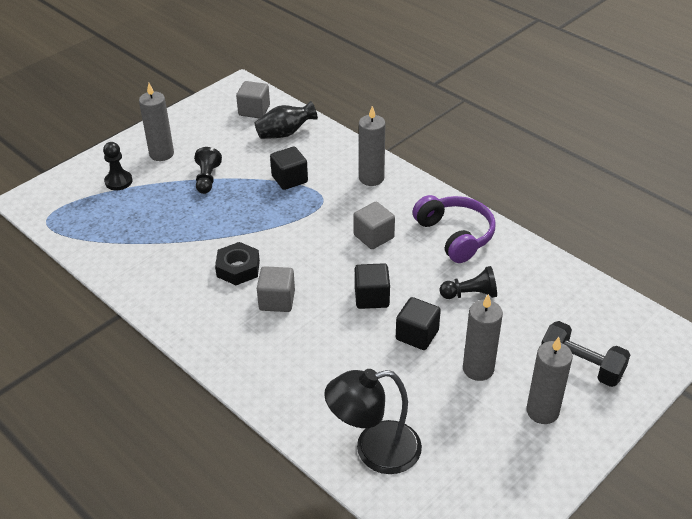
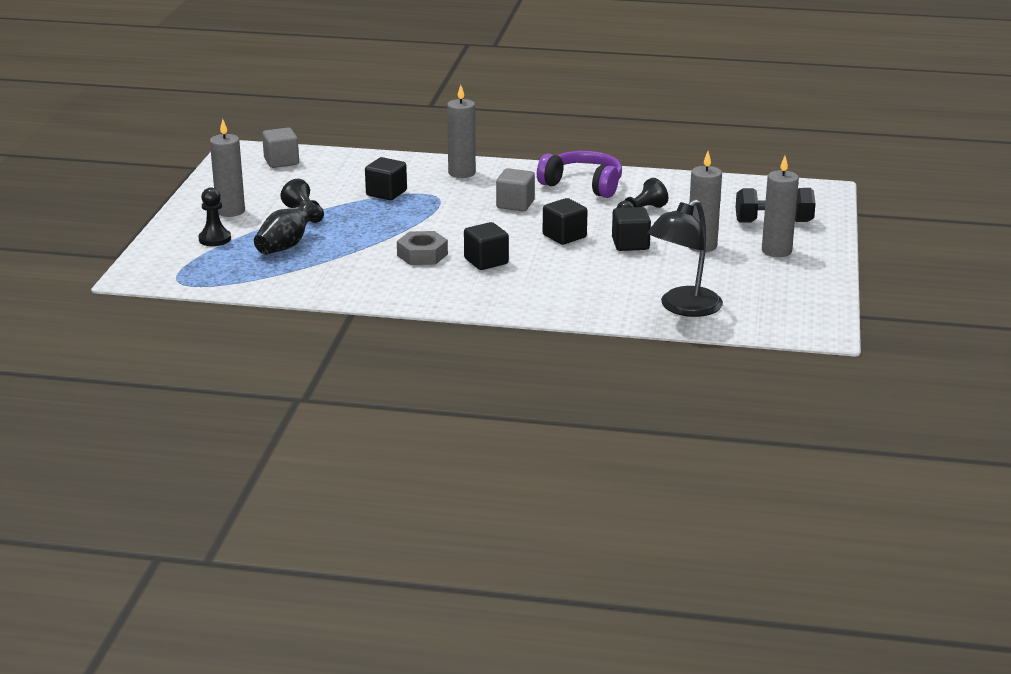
camera: 35 degrees left, 15 degrees down
black nut [215,242,260,285] -> grey nut [397,231,448,265]
black vase [254,101,318,139] -> black vase moved to [254,199,319,255]
grey cube [257,266,295,312] -> black cube [464,222,509,270]

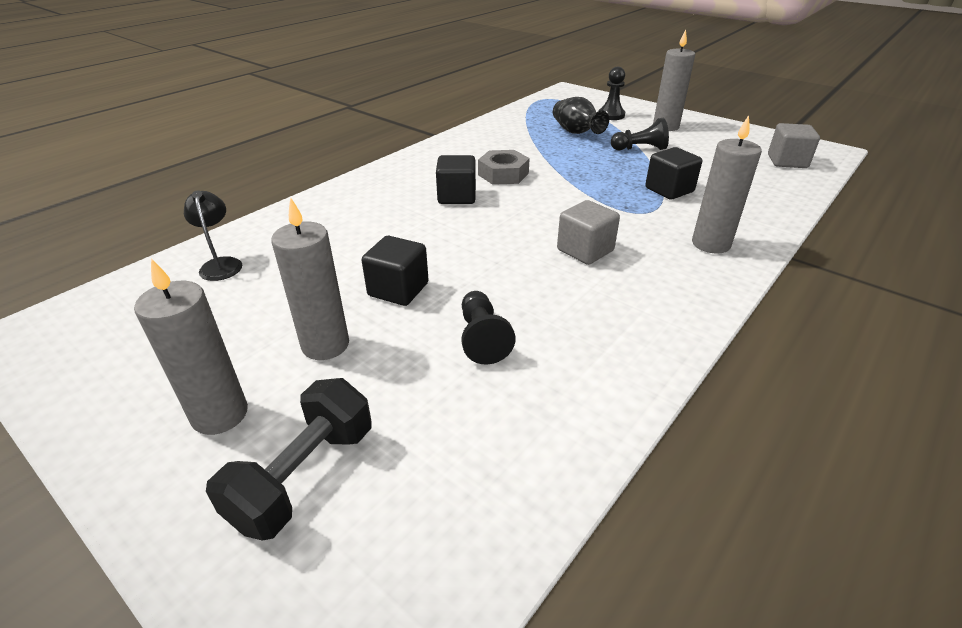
camera: 120 degrees right, 10 degrees up
purple headphones [537,151,622,198] -> none
black cube [543,198,588,245] -> none
black lamp [647,199,723,317] -> black lamp [184,191,242,281], size x0.54

